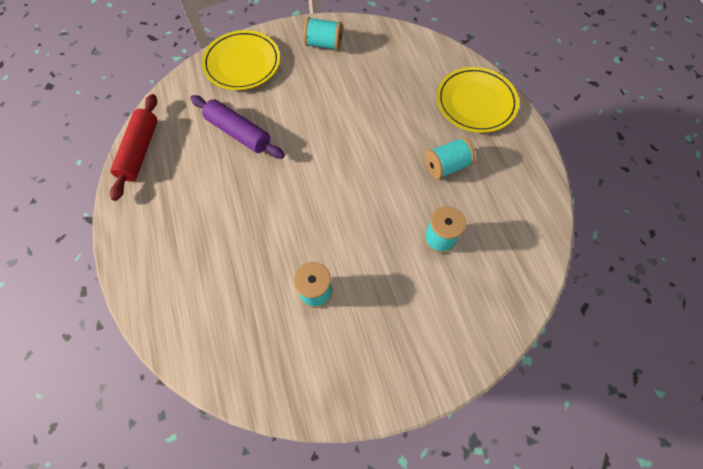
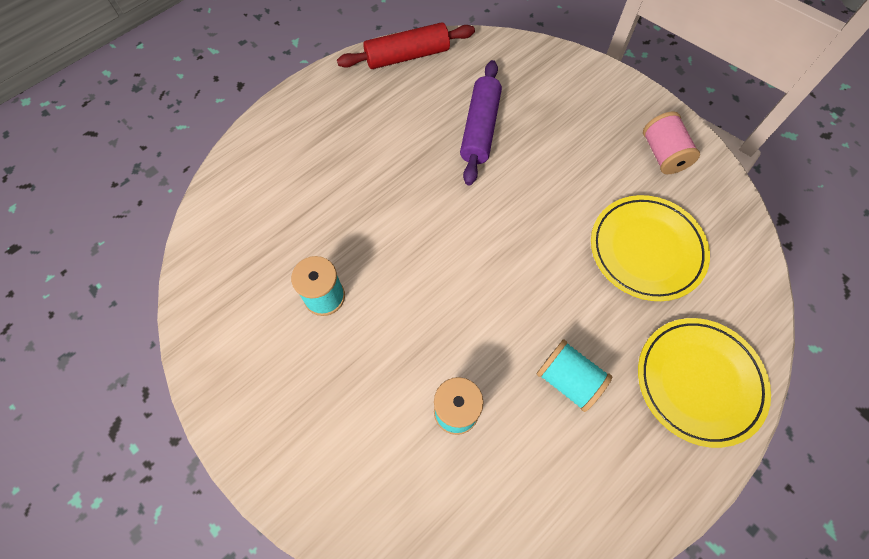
camera: 65 degrees right, 0 degrees up
yellow plate [202,30,280,90] -> yellow plate moved to [591,195,710,301]
turquoise spool [303,17,343,51] -> pink spool [643,112,700,174]

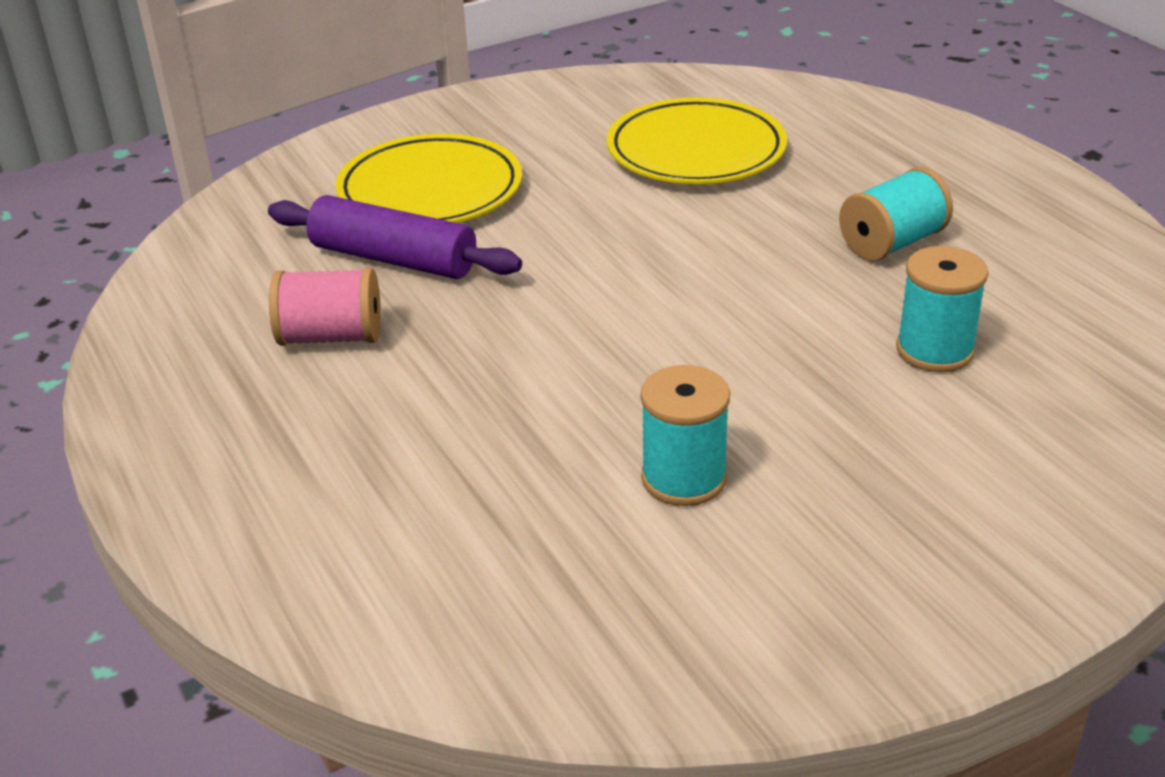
camera: 75 degrees left, 30 degrees down
red rolling pin [337,22,475,69] -> none
yellow plate [638,318,771,448] -> yellow plate moved to [335,134,522,223]
pink spool [643,112,700,174] -> pink spool moved to [269,268,381,346]

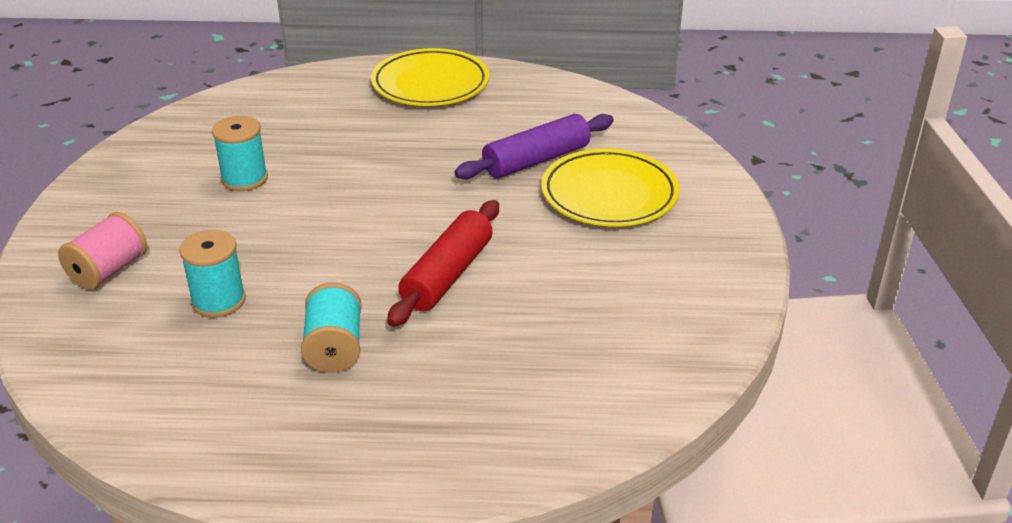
camera: 120 degrees right, 0 degrees up
pink spool [269,268,381,346] -> pink spool moved to [58,212,147,290]
yellow plate [607,97,787,184] -> yellow plate moved to [371,48,489,106]
none -> red rolling pin [387,200,499,327]

